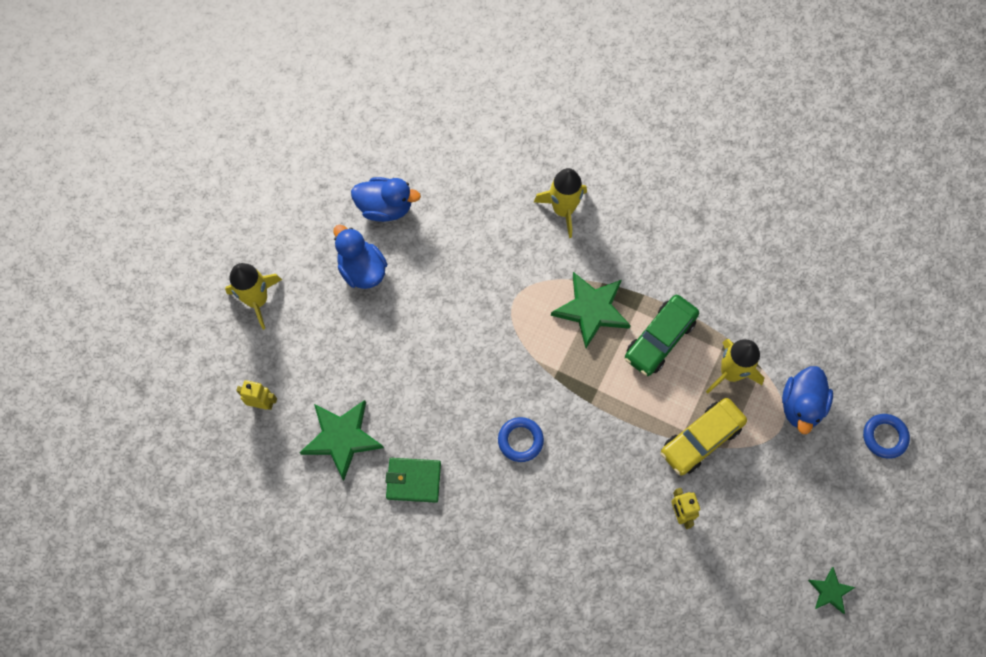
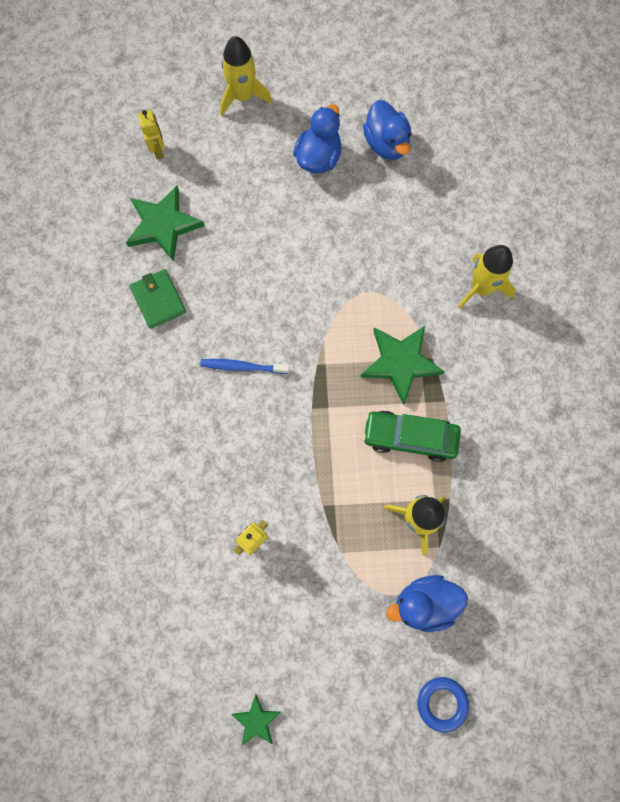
camera: 60 degrees right, 5 degrees up
blue ring [498,417,544,462] -> blue toothbrush [200,359,290,374]
yellow car [661,398,747,475] -> none

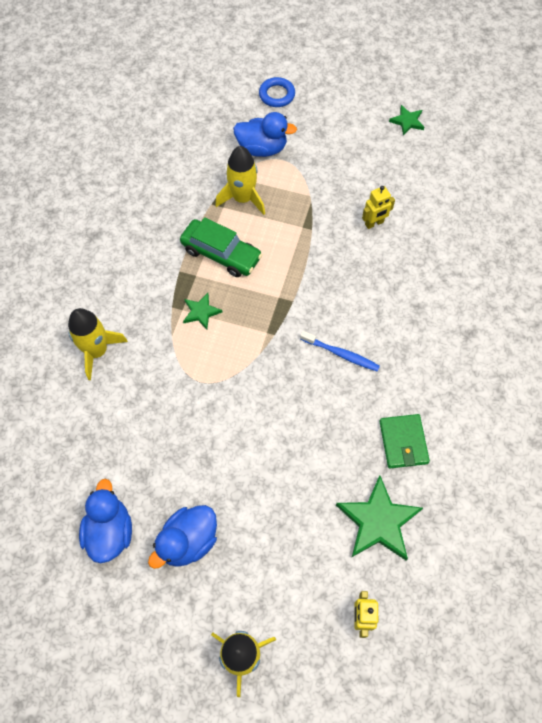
camera: 160 degrees left, 10 degrees down
green star [360,326,445,405] -> green star [183,293,222,330], size x0.53

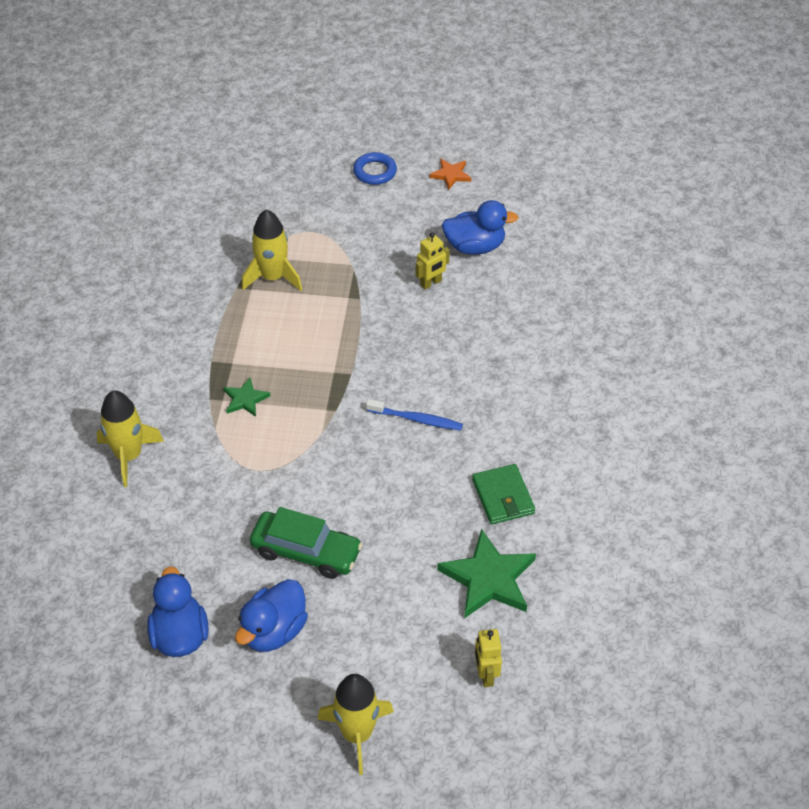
camera: 10 degrees left, 15 degrees down
green car [180,217,262,277] -> green car moved to [250,507,363,579]
blue duck [233,112,297,157] -> blue duck moved to [442,200,518,255]
blue ring [259,77,295,107] -> blue ring moved to [353,152,397,185]
green star [389,105,424,136] -> orange star [430,158,471,190]

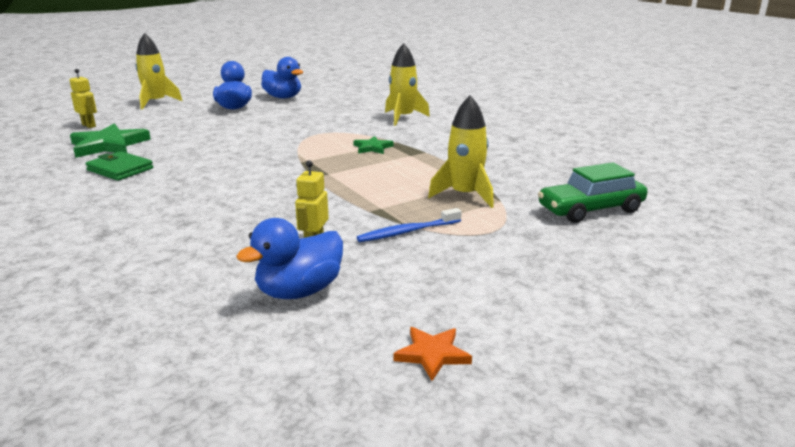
camera: 140 degrees right, 25 degrees down
green car [250,507,363,579] -> green car moved to [538,163,648,223]
blue ring [353,152,397,185] -> none
blue toothbrush [366,399,463,431] -> blue toothbrush moved to [357,208,462,242]

